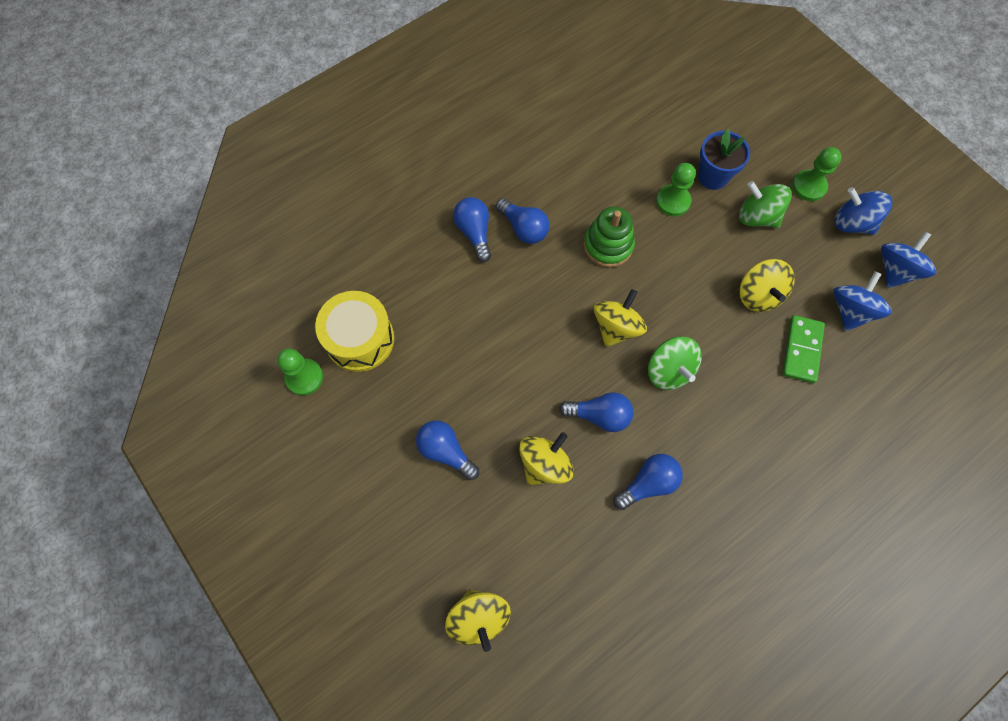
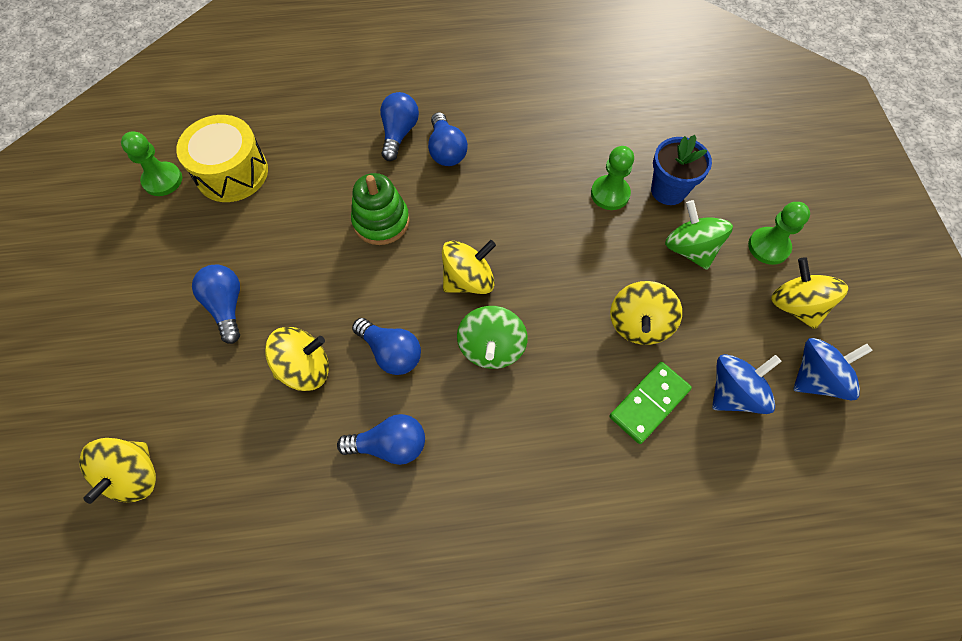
camera: 30 degrees right, 5 degrees down
green stacking toy [583,206,635,267] -> green stacking toy moved to [351,173,410,245]
blue spinning top [834,187,892,235] -> yellow spinning top [771,257,848,329]

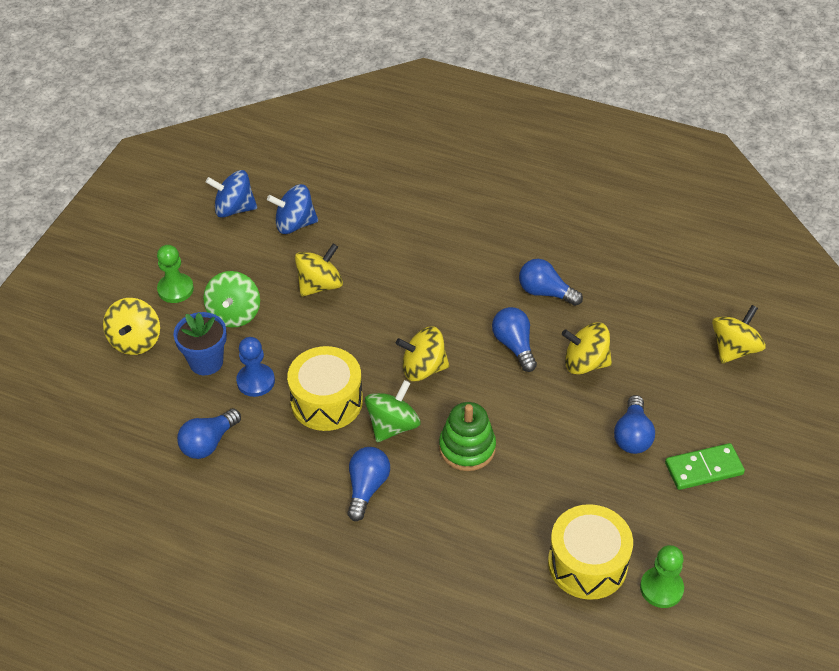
camera: 150 degrees left, 15 degrees down
blue light bulb [380,92,419,161] -> blue light bulb moved to [177,409,241,459]
green spinning top [457,306,528,369] -> green spinning top moved to [365,380,420,442]
green pawn [591,146,634,210] -> blue pawn [236,337,275,397]
green domino [610,362,692,444] -> green domino moved to [665,443,745,490]
yellow spinning top [771,257,848,329] -> yellow spinning top moved to [103,298,160,355]
none -> yellow drum [287,346,363,431]

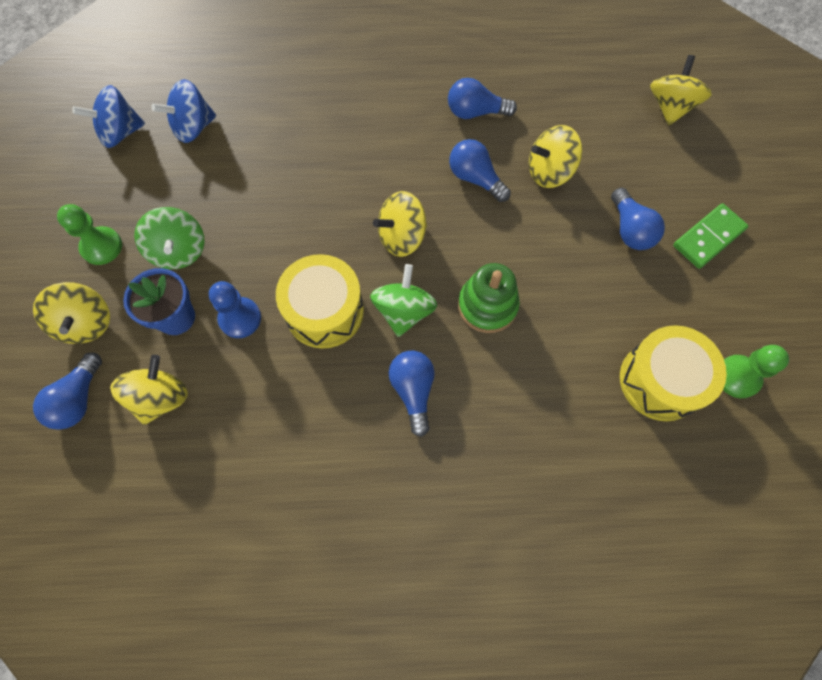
camera: 25 degrees left, 20 degrees up
blue light bulb [177,409,241,459] -> blue light bulb moved to [33,353,102,430]
yellow spinning top [295,243,343,297] -> yellow spinning top moved to [110,355,188,425]

